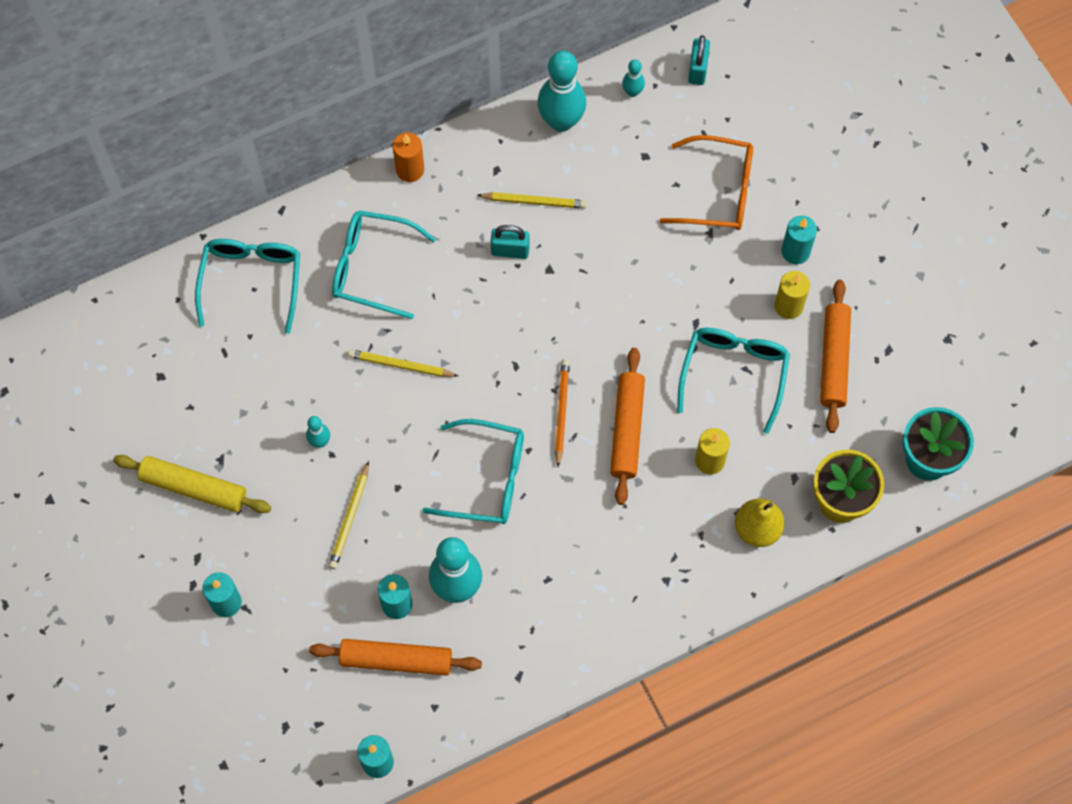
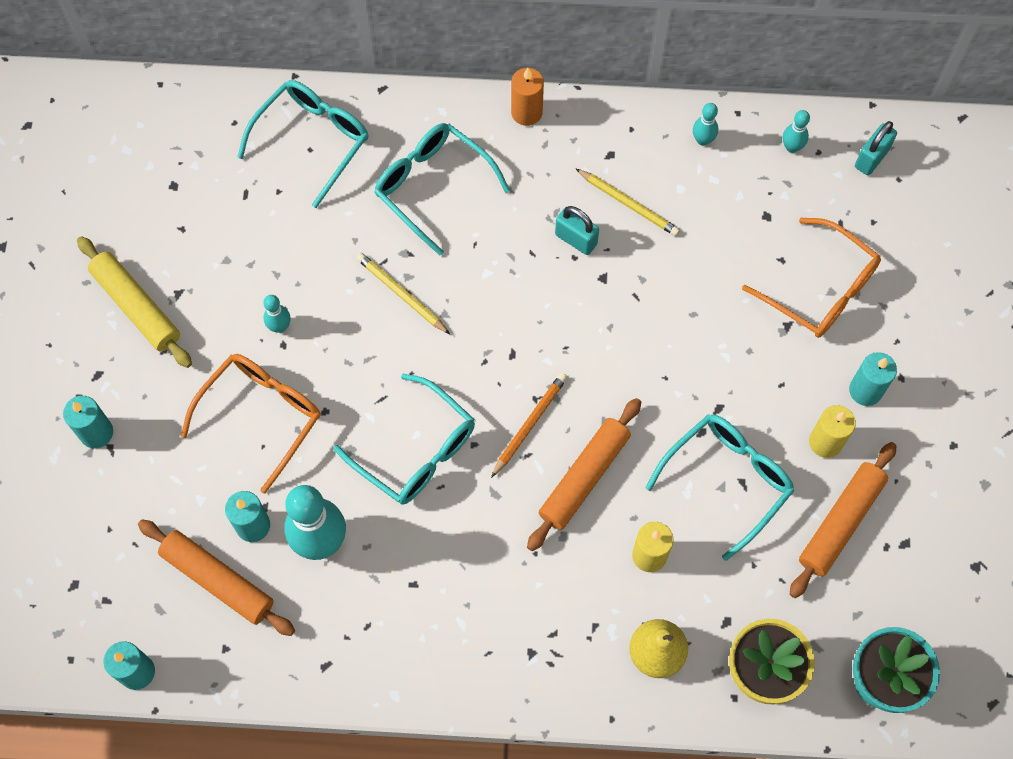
camera: 30 degrees right, 0 degrees up
yellow pencil [328,461,369,569] -> orange glasses [181,354,321,494]
turquoise bowling pin [538,51,586,132] -> turquoise bowling pin [693,103,718,146], size x0.47

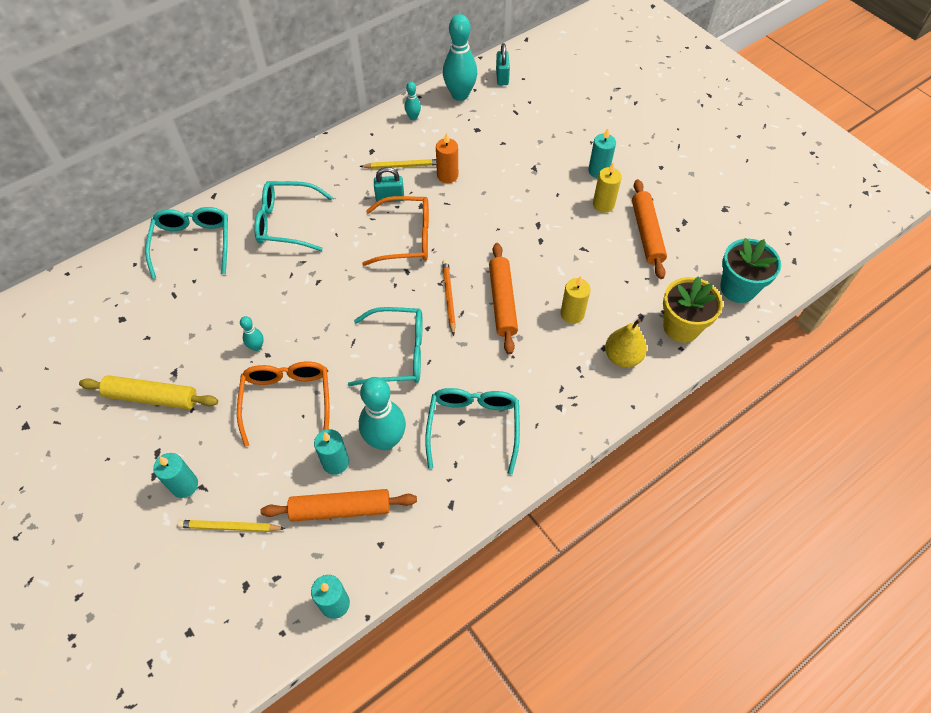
camera: 40 degrees left, 10 degrees down
yellow pencil [356,253,450,334] -> yellow pencil moved to [177,520,286,532]
orange candle [511,68,544,126] -> orange candle moved to [436,132,458,183]
turquoise glasses [645,414,794,561] -> turquoise glasses moved to [425,388,520,474]
orange glasses [742,218,881,338] -> orange glasses moved to [362,196,429,266]
turquoise bowling pin [783,110,810,153] -> turquoise bowling pin [443,14,477,101], size x2.13

